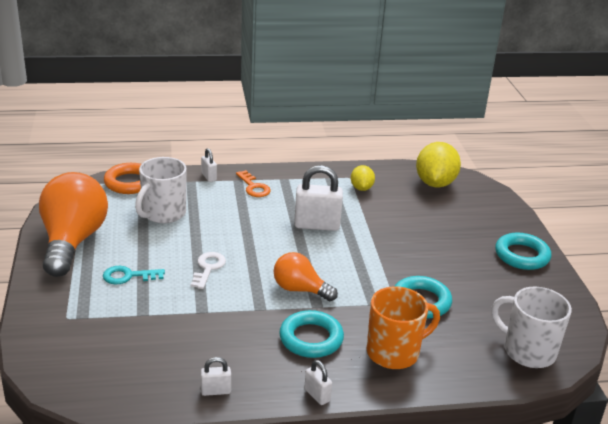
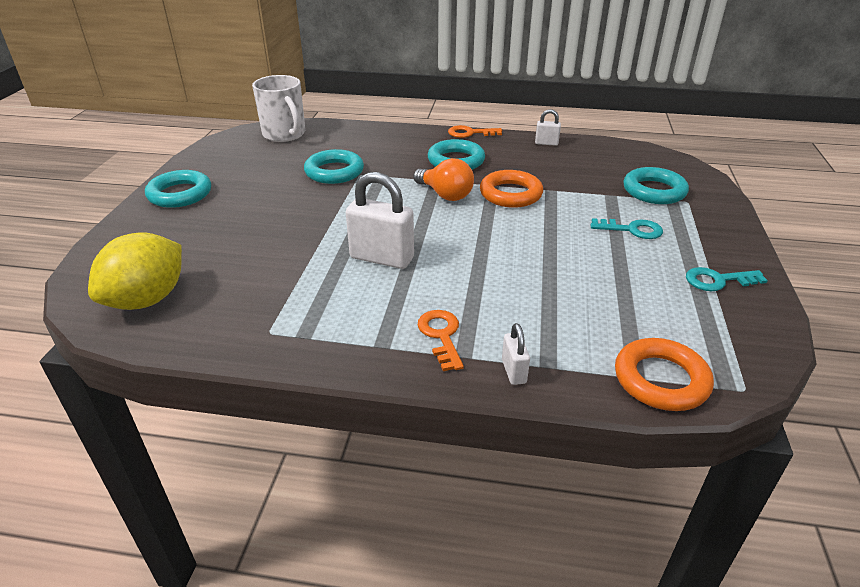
camera: 160 degrees left, 5 degrees up
orange light bulb [39,172,108,277] -> turquoise key [686,267,768,291]
white mug [135,157,187,223] -> none
white key [190,252,226,289] -> none
white padlock [304,360,332,405] -> orange key [448,125,502,138]
yellow lemon [351,165,375,191] -> none
orange mug [367,286,440,369] -> none
none -> orange ring [480,170,543,208]
none -> turquoise ring [623,167,689,204]

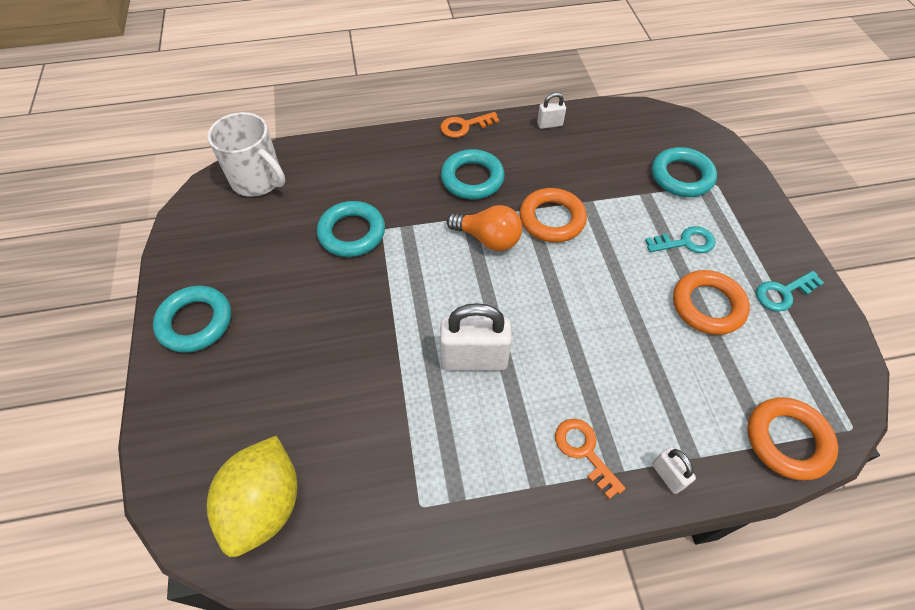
camera: 20 degrees left, 20 degrees up
none -> orange ring [673,270,750,335]

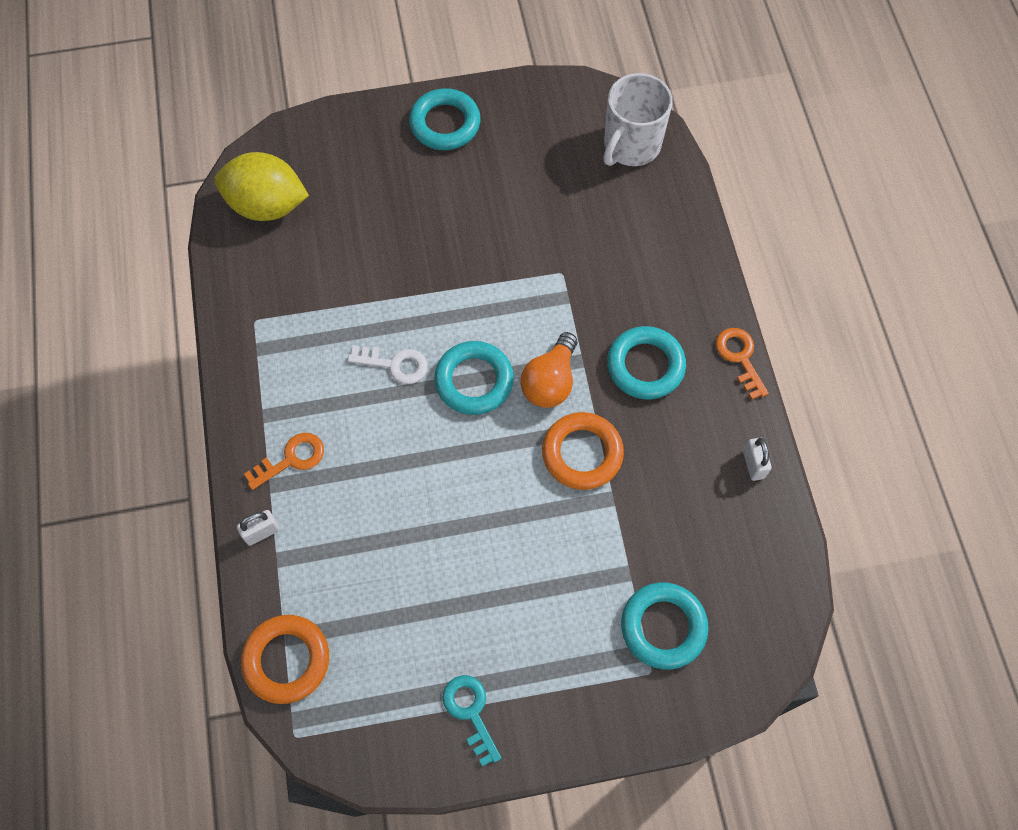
camera: 90 degrees right, 10 degrees up
turquoise ring [317,201,385,257] -> turquoise ring moved to [434,341,514,415]
white padlock [440,303,512,370] -> white key [348,345,428,384]
turquoise key [645,226,715,253] -> none
orange ring [673,270,750,335] -> none

